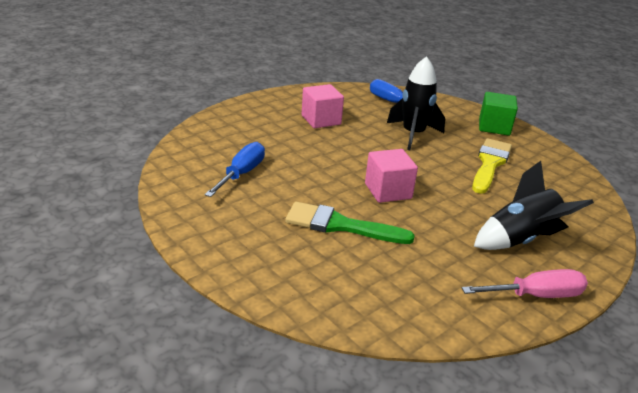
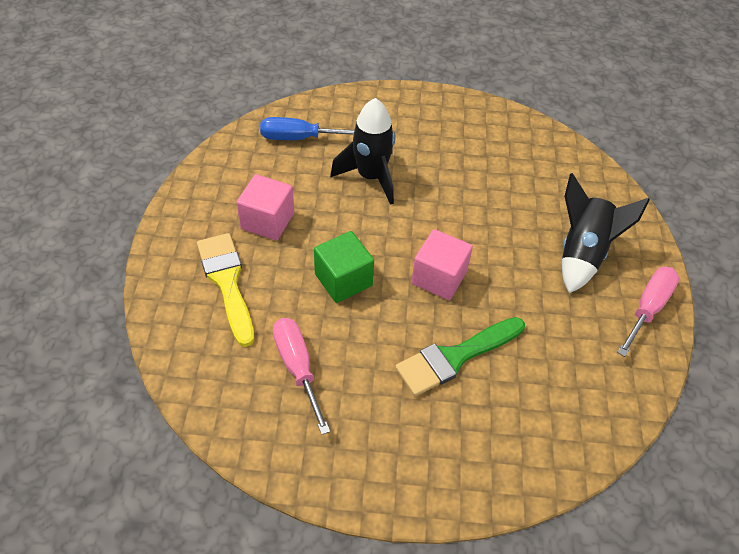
camera: 45 degrees left, 20 degrees up
blue screwdriver [205,142,265,197] -> pink screwdriver [273,318,330,435]
yellow brush [472,138,512,194] -> yellow brush moved to [197,233,254,347]
green cube [479,92,518,136] -> green cube moved to [314,231,374,303]

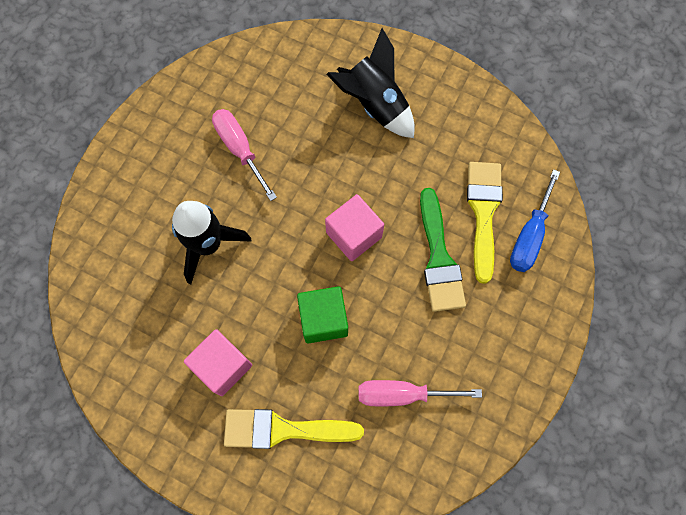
camera: 65 degrees left, 20 degrees up
blue screwdriver [260,117,355,140] -> blue screwdriver moved to [510,169,560,272]
pink screwdriver [617,267,679,357] -> pink screwdriver moved to [212,109,277,201]
none -> yellow brush [467,162,503,284]

